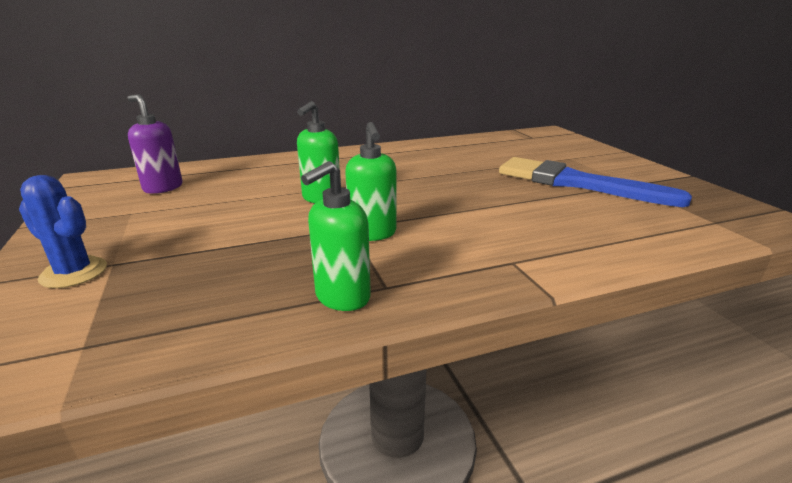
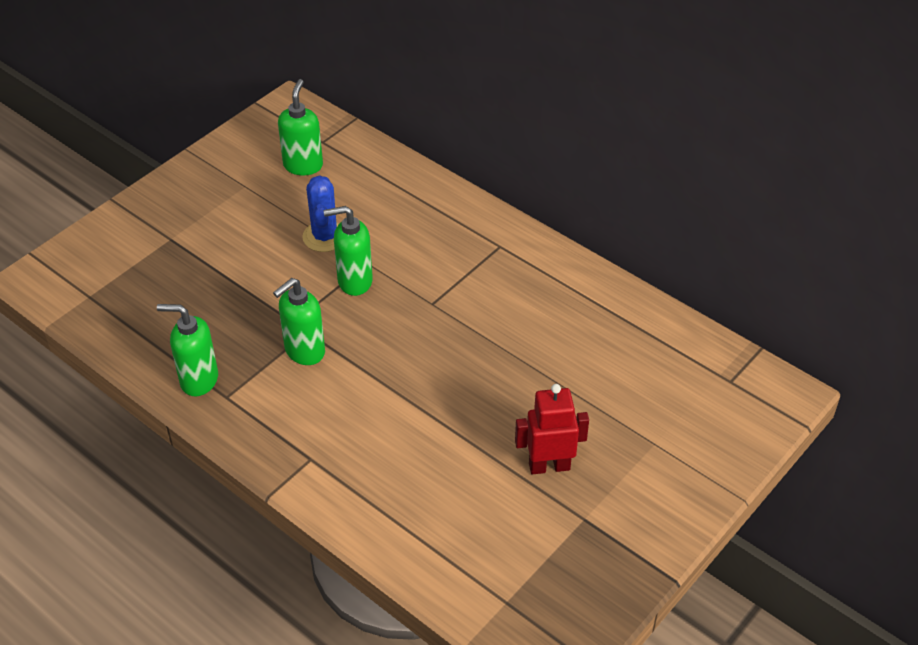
camera: 60 degrees right, 20 degrees up
blue cactus [19,175,107,288] -> blue cactus moved to [302,175,339,252]
purple soap dispenser [128,94,183,194] -> green soap dispenser [278,79,323,175]
blue brush [499,157,692,207] -> red robot [515,384,589,474]

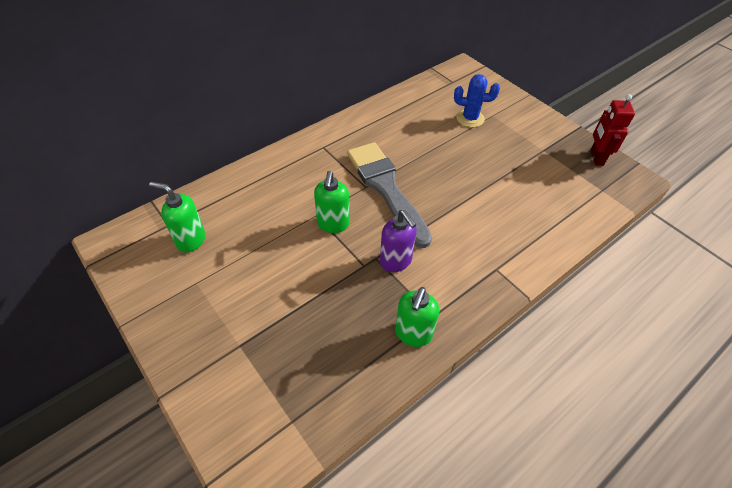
camera: 80 degrees left, 5 degrees up
green soap dispenser [273,278,325,365] -> purple soap dispenser [380,210,417,272]
blue cactus [302,175,339,252] -> blue cactus moved to [454,74,500,127]
red robot [515,384,589,474] -> red robot moved to [590,94,635,166]
none -> grey brush [347,142,432,248]

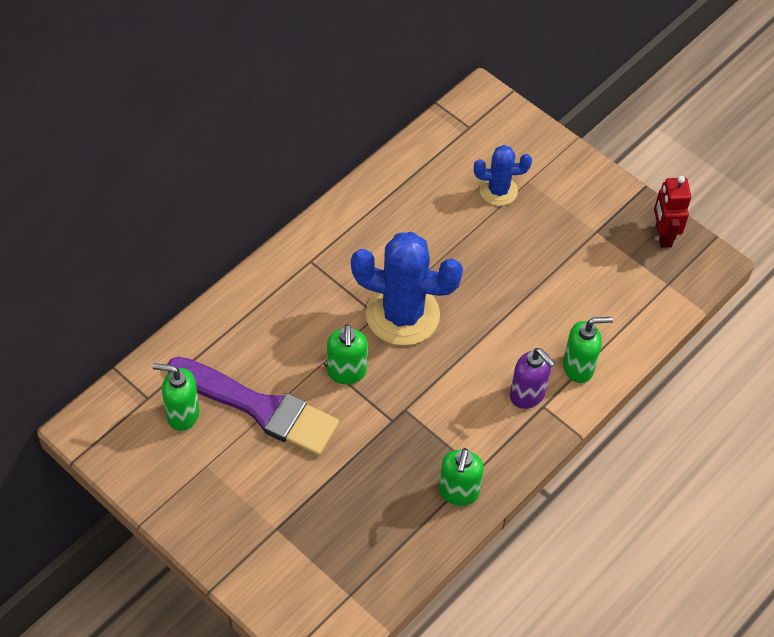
camera: 10 degrees left, 5 degrees up
grey brush [347,142,432,248] -> blue cactus [351,232,463,346]
purple soap dispenser [380,210,417,272] -> purple soap dispenser moved to [510,348,555,409]
none -> purple brush [167,357,339,456]
none -> green soap dispenser [563,317,613,383]

